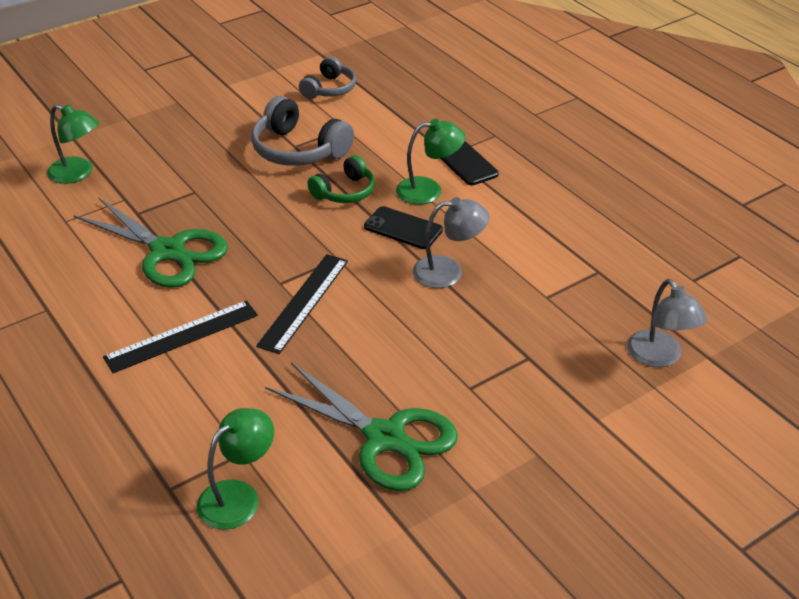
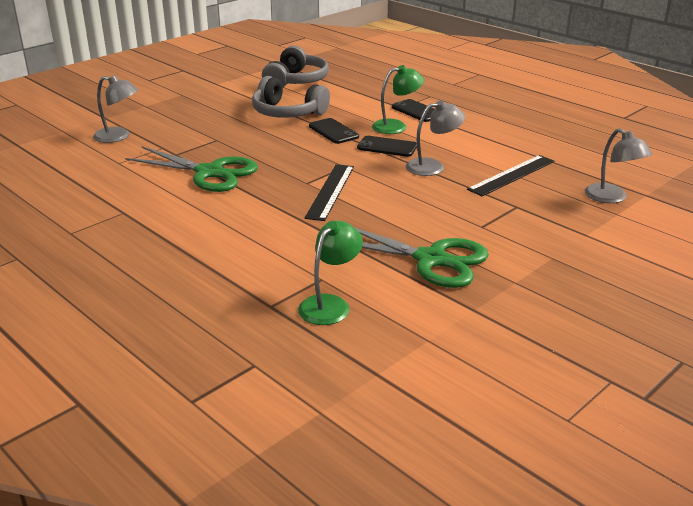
camera: 10 degrees left, 10 degrees down
green lamp [47,104,99,184] -> grey lamp [93,75,138,143]
black ruler [103,300,258,373] -> black ruler moved to [467,155,554,196]
grey headphones [299,56,356,99] -> grey headphones [262,46,329,88], size x1.59
green headphones [307,155,375,203] -> black phone [309,118,359,144]

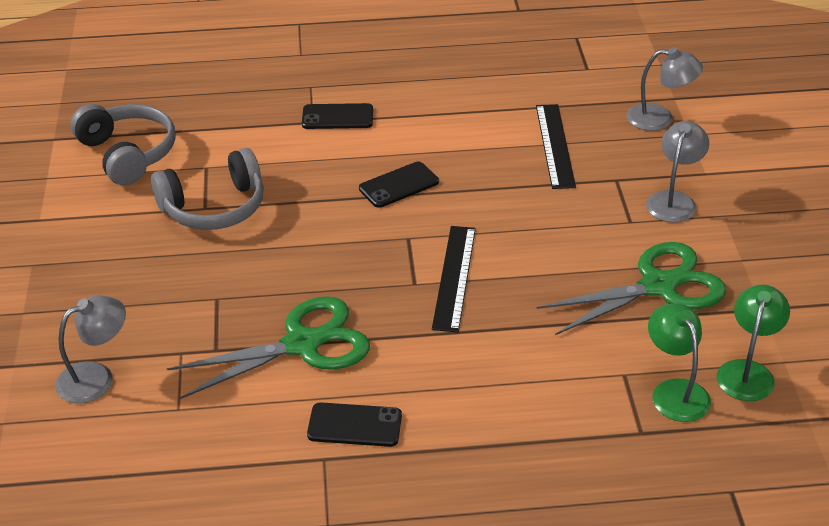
camera: 50 degrees left, 10 degrees up
black ruler [305,164,354,221] -> black ruler turned 45 degrees clockwise [432,226,476,332]
black phone [309,118,359,144] -> black phone moved to [307,402,402,447]
green lamp [372,65,424,134] -> green lamp moved to [716,285,790,401]
grey lamp [406,100,465,176] -> grey lamp moved to [646,121,709,222]

